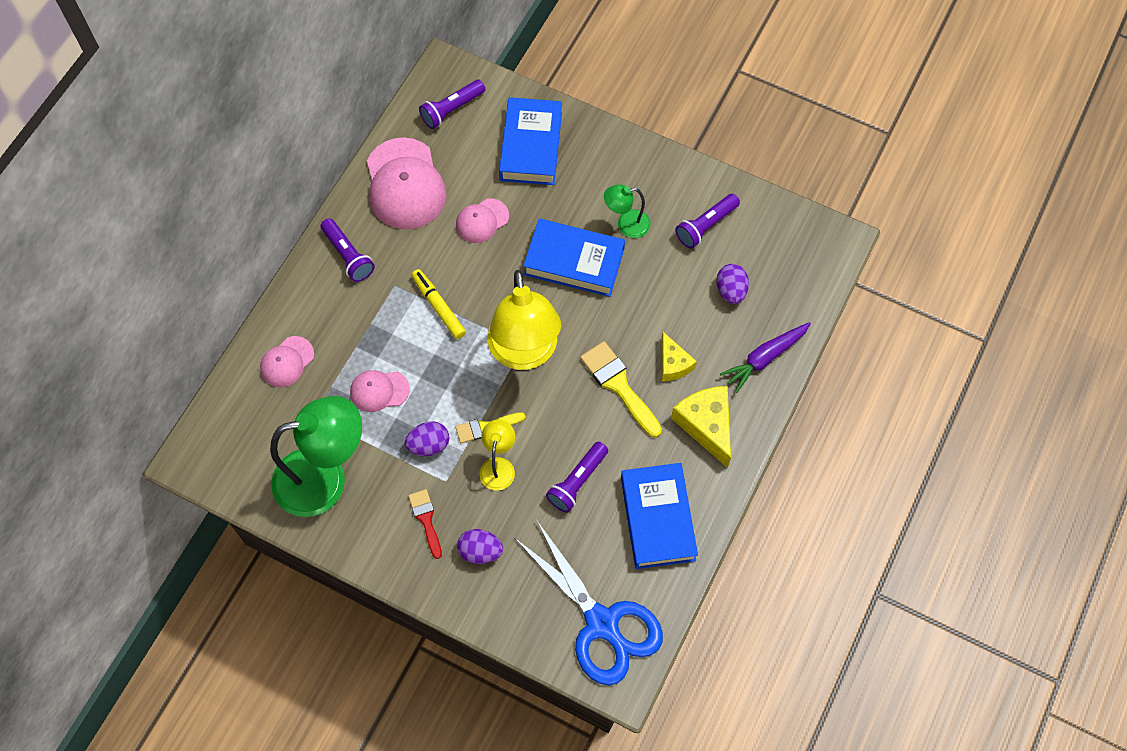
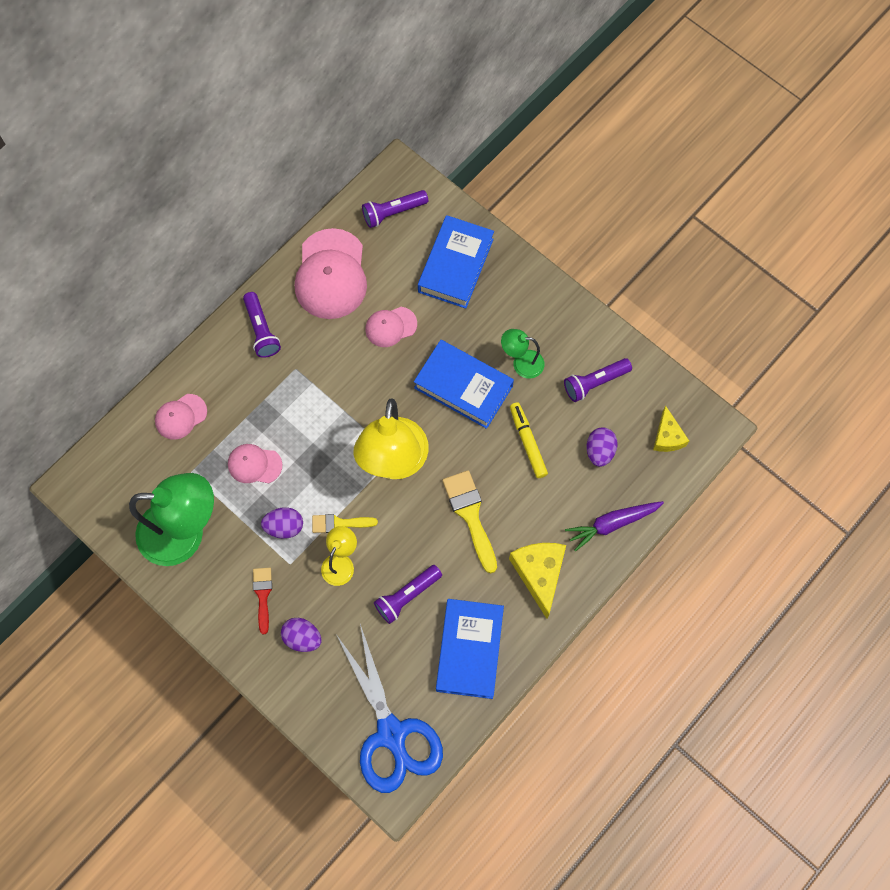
camera: 15 degrees right, 5 degrees up
yellow marker [411,269,466,339] -> yellow marker moved to [510,402,548,478]
yellow cheese [661,332,697,381] -> yellow cheese moved to [653,405,689,452]

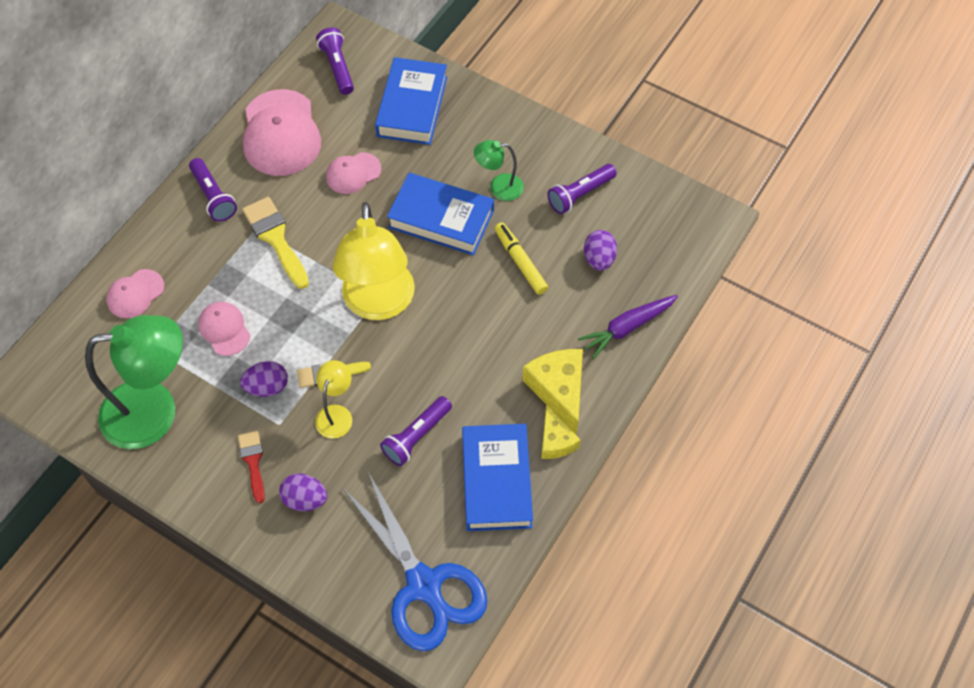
camera: 10 degrees left, 10 degrees down
pink cap [228,444,282,483] -> pink cap turned 60 degrees clockwise [198,302,250,356]
purple flashlight [362,190,428,228] -> purple flashlight turned 105 degrees clockwise [316,27,354,95]
yellow brush [443,470,497,573] -> yellow brush moved to [242,197,309,289]
yellow cheese [653,405,689,452] -> yellow cheese moved to [541,404,581,459]

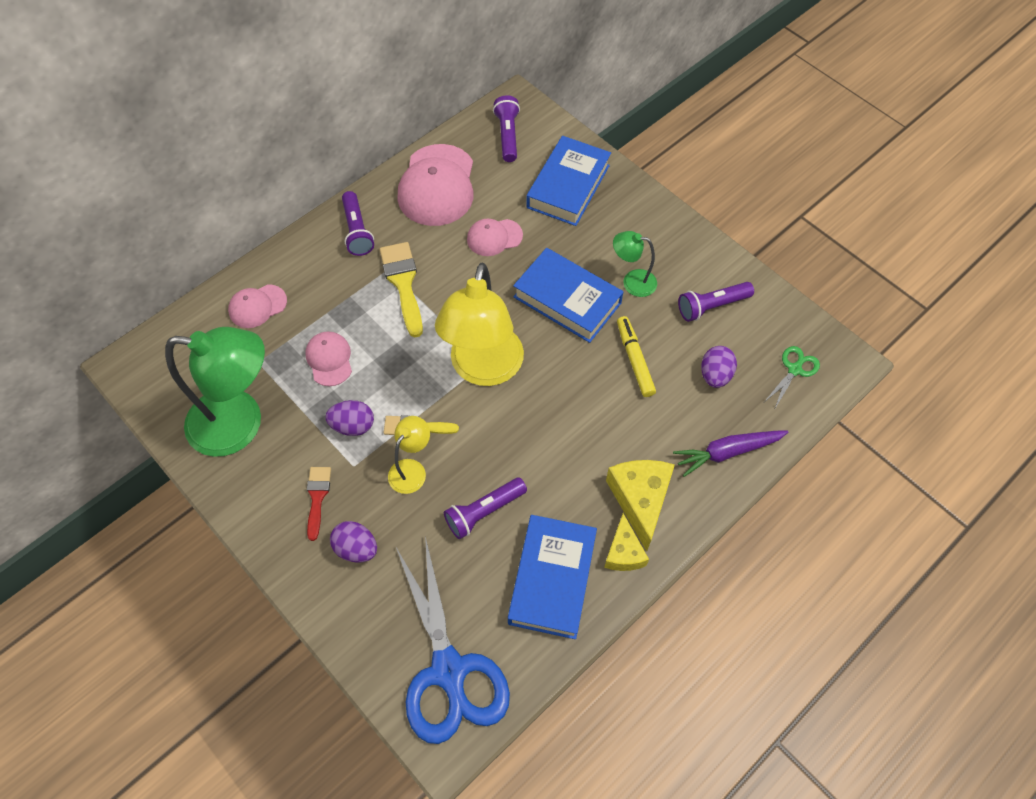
camera: 15 degrees right, 0 degrees up
none -> green scissors [764,346,820,410]

